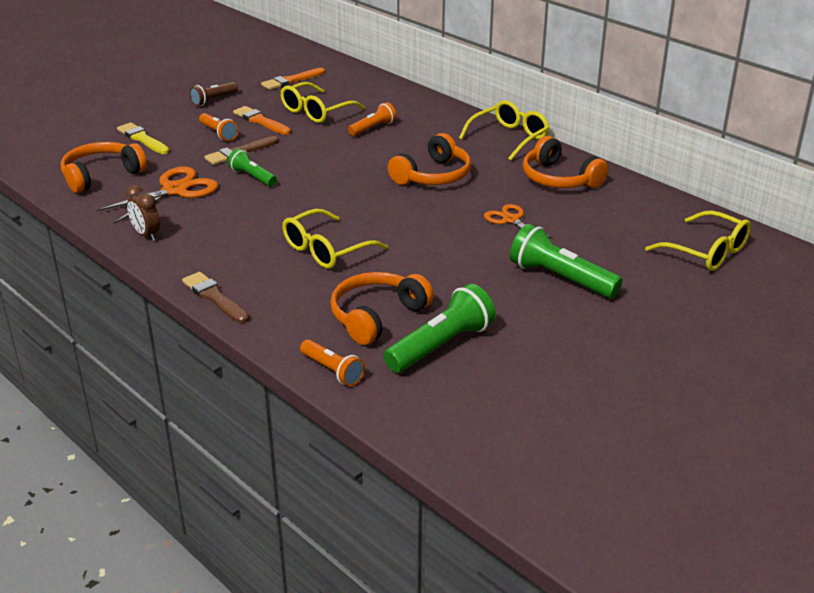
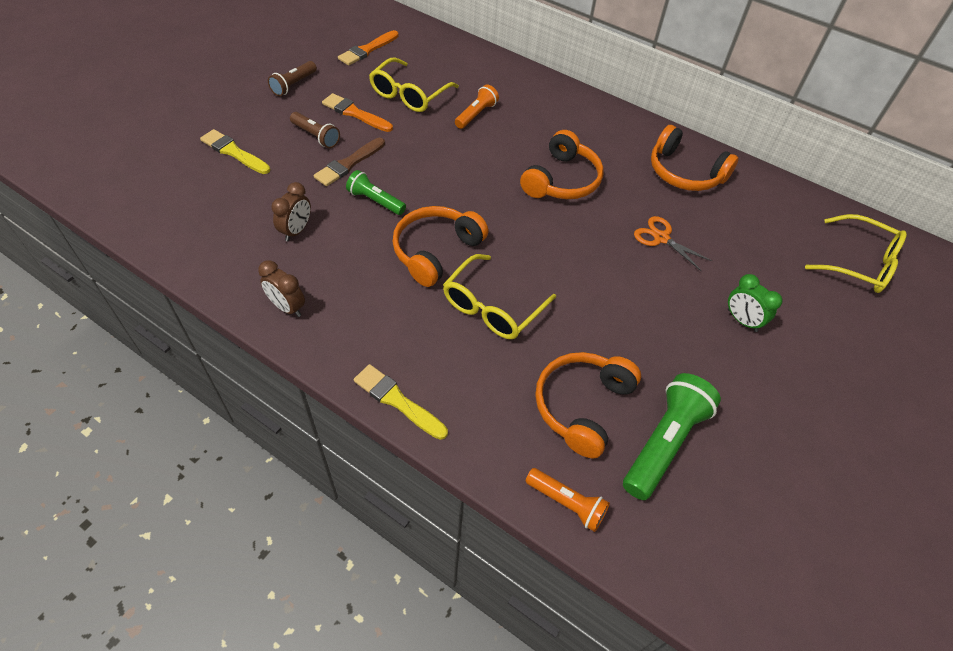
camera: 15 degrees left, 20 degrees up
orange headphones [61,142,147,193] -> orange headphones moved to [392,206,489,287]
orange scissors [96,166,218,224] -> brown clock [271,182,311,241]
brown brush [182,272,249,323] -> yellow brush [354,364,448,440]
orange flashlight [199,113,239,141] -> brown flashlight [290,112,340,148]
yellow glasses [459,100,550,161] -> none
green flashlight [510,224,622,298] -> green clock [728,274,783,332]

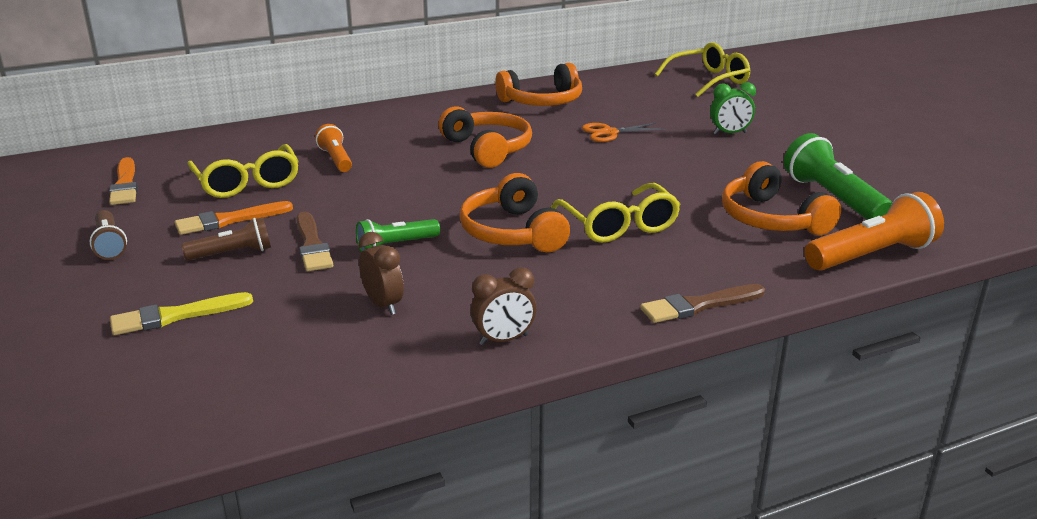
camera: 55 degrees left, 25 degrees down
yellow brush [354,364,448,440] -> brown brush [640,284,765,323]
orange flashlight [526,468,610,532] -> orange flashlight [805,192,944,271], size x1.68

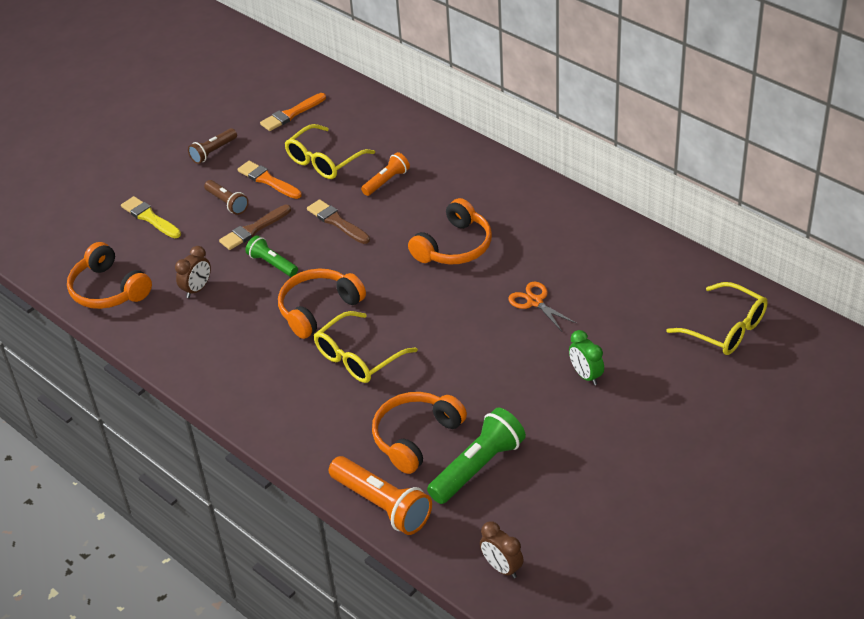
camera: 70 degrees right, 15 degrees up
brown clock [470,267,536,345] -> brown clock moved to [480,521,524,578]
orange headphones [495,63,582,106] -> orange headphones moved to [67,242,152,309]
brown brush [640,284,765,323] -> brown brush moved to [307,199,370,244]

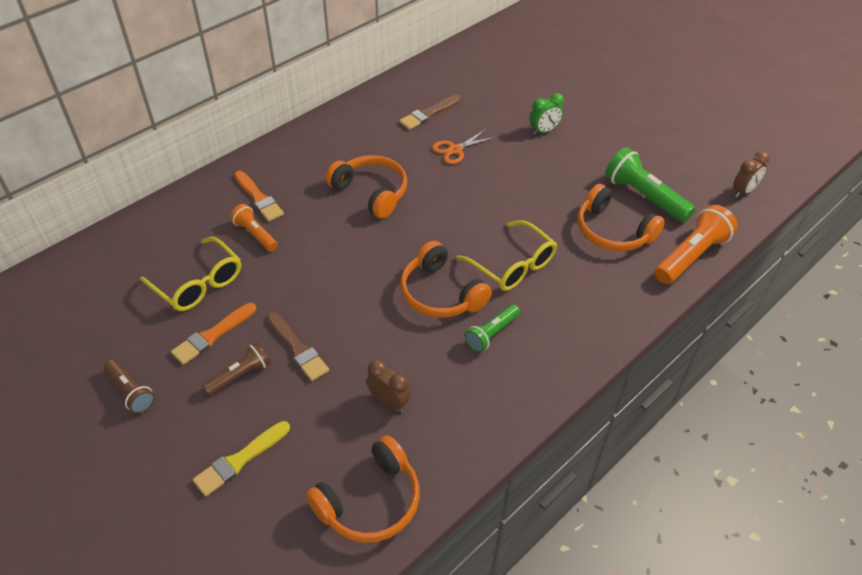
camera: 90 degrees left, 5 degrees up
green flashlight [246,235,298,277] -> green flashlight moved to [465,304,520,352]
orange brush [260,93,326,131] -> orange brush moved to [234,171,284,221]
brown brush [307,199,370,244] -> brown brush moved to [399,95,461,130]
yellow glasses [666,282,768,355] -> none

